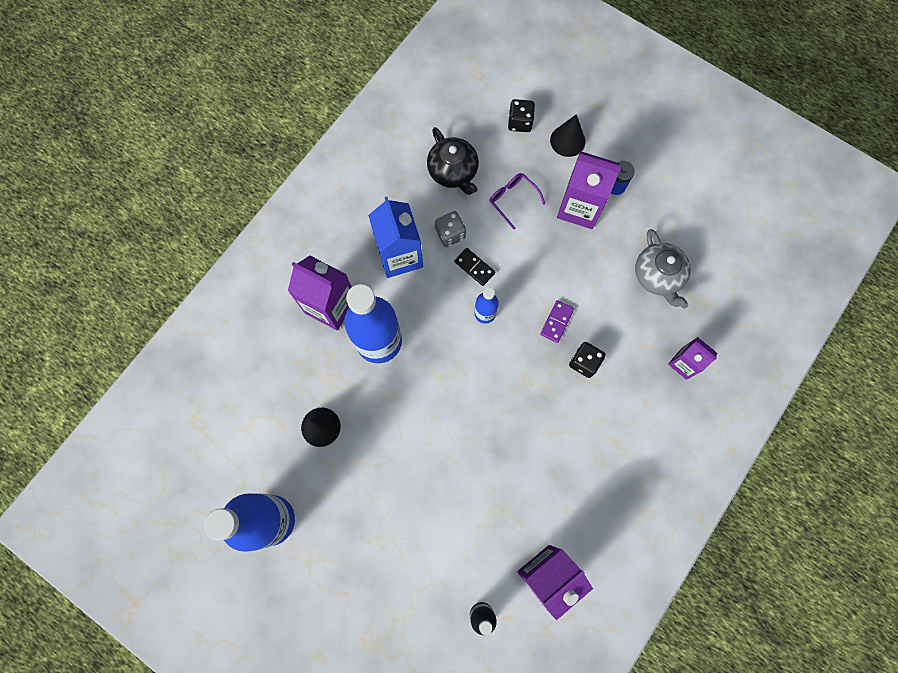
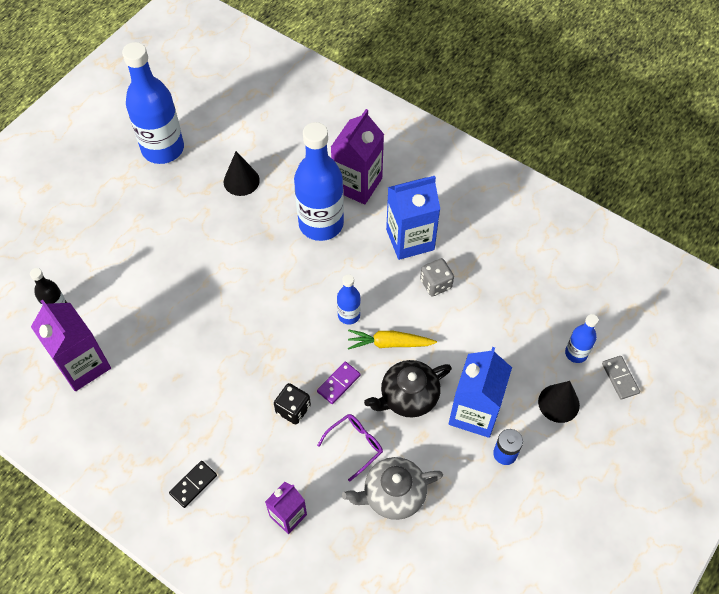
camera: 90 degrees right, 15 degrees down
black teapot [427,127,479,195] -> black teapot moved to [364,360,452,418]
black domino [454,248,495,286] -> black domino moved to [169,461,217,508]
purple glasses [489,173,545,229] -> purple glasses moved to [317,414,383,482]
black dice [508,99,535,132] -> blue bottle [565,314,598,363]
purple domino [540,300,574,343] -> purple domino turned 75 degrees counterclockwise [317,361,361,404]
purple carton [557,151,621,229] -> blue carton [449,347,512,438]
none -> yellow carrot [348,329,437,350]
none -> grey domino [602,356,640,400]

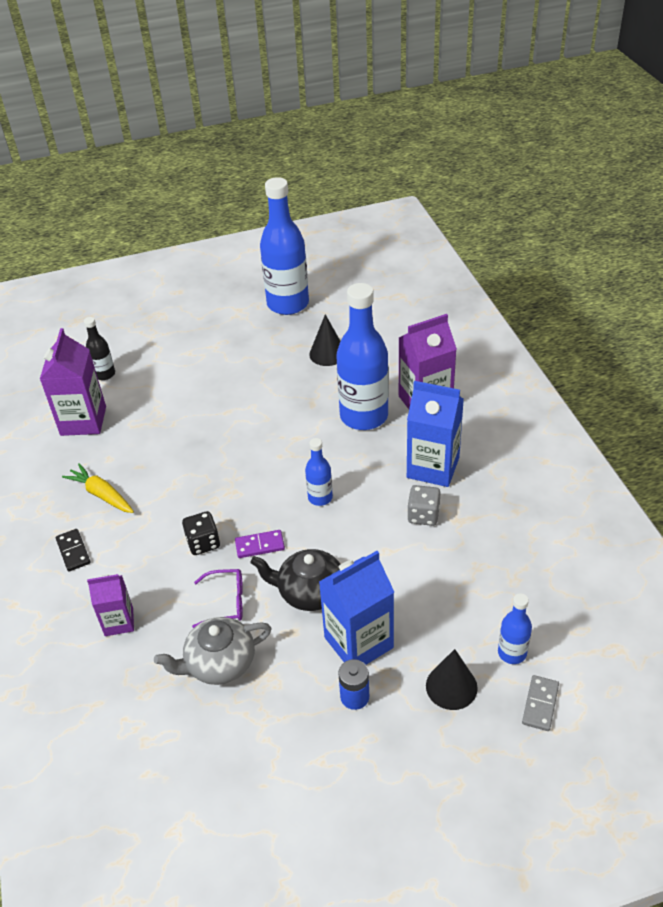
camera: 40 degrees right, 15 degrees down
black domino [169,461,217,508] -> black domino turned 75 degrees clockwise [56,529,91,572]
grey teapot [342,457,443,520] -> grey teapot turned 45 degrees counterclockwise [154,617,272,685]
yellow carrot [348,329,437,350] -> yellow carrot moved to [62,463,134,513]

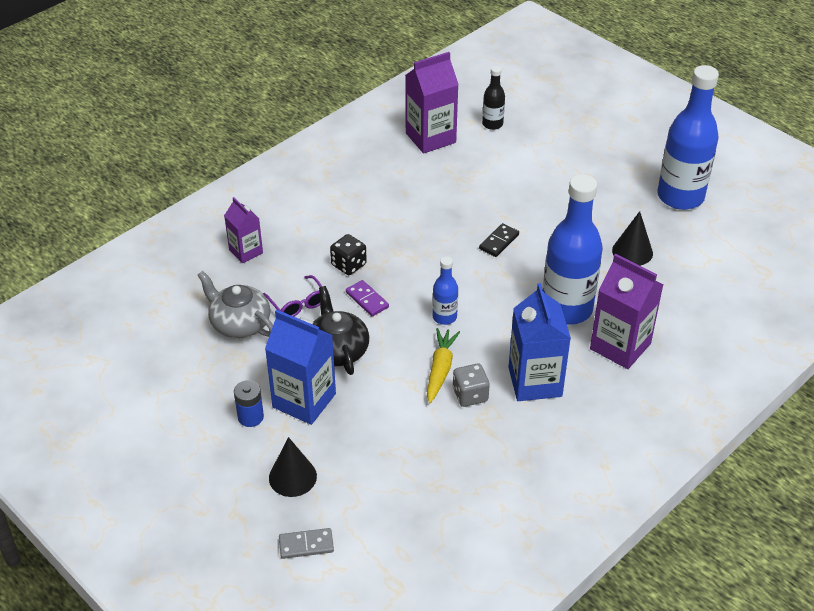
camera: 60 degrees right, 0 degrees up
black domino [56,529,91,572] -> black domino moved to [479,223,519,257]
yellow carrot [62,463,134,513] -> yellow carrot moved to [427,328,460,403]
blue bottle [498,593,532,664] -> none

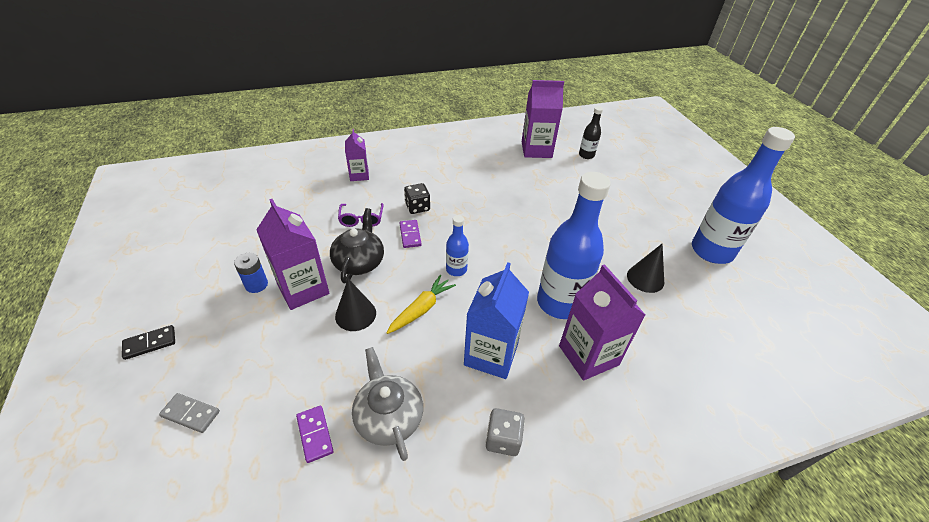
camera: 25 degrees right, 0 degrees up
grey teapot [198,271,273,339] -> grey teapot moved to [352,347,423,461]
blue carton [265,310,336,425] -> purple carton [256,199,329,310]
black cone [269,437,317,497] -> black cone moved to [335,279,376,331]
grey dice [453,363,490,407] -> grey dice moved to [486,408,525,456]
black domino [479,223,519,257] -> black domino moved to [122,325,175,360]
none -> purple domino [296,406,334,463]

